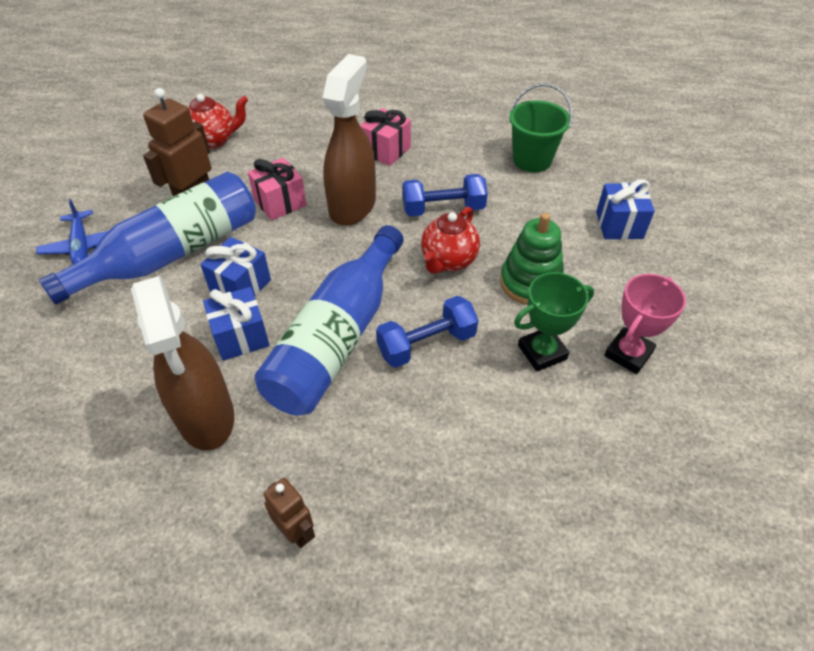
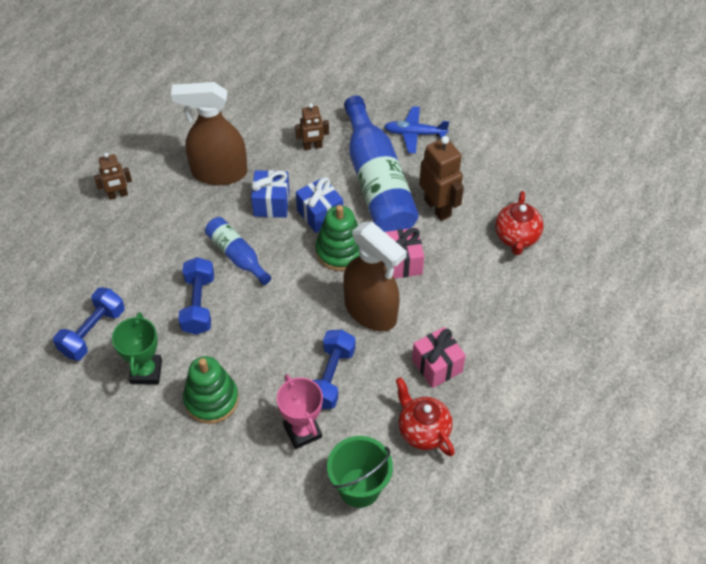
camera: 115 degrees right, 5 degrees up
blue bottle [255,225,403,415] -> blue bottle [205,217,271,285], size x0.51
red teapot [421,207,480,274] -> red teapot moved to [396,377,455,456]
blue gift [596,179,655,240] -> none
pink trophy [604,274,686,374] -> pink trophy moved to [277,374,323,449]
none -> blue dumbbell [53,287,125,361]
none -> brown robot [295,103,329,150]
none -> green stacking toy [315,205,360,271]

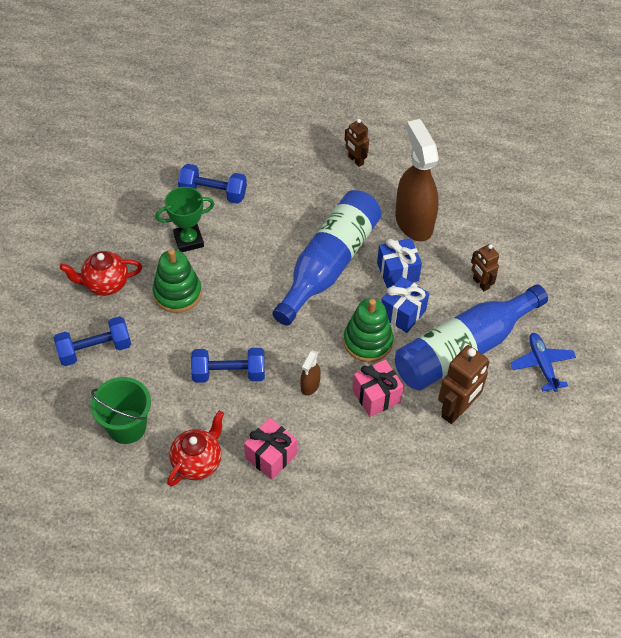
camera: 70 degrees right, 0 degrees up
blue dumbbell [178,257,214,335] -> blue dumbbell moved to [54,316,131,366]
blue bottle [205,217,271,285] -> blue bottle [272,190,382,326], size x1.94
pink trophy [277,374,323,449] -> none
brown spray bottle [343,222,407,331] -> brown spray bottle [300,350,321,396], size x0.44
red teapot [495,191,544,255] -> red teapot moved to [60,251,142,296]

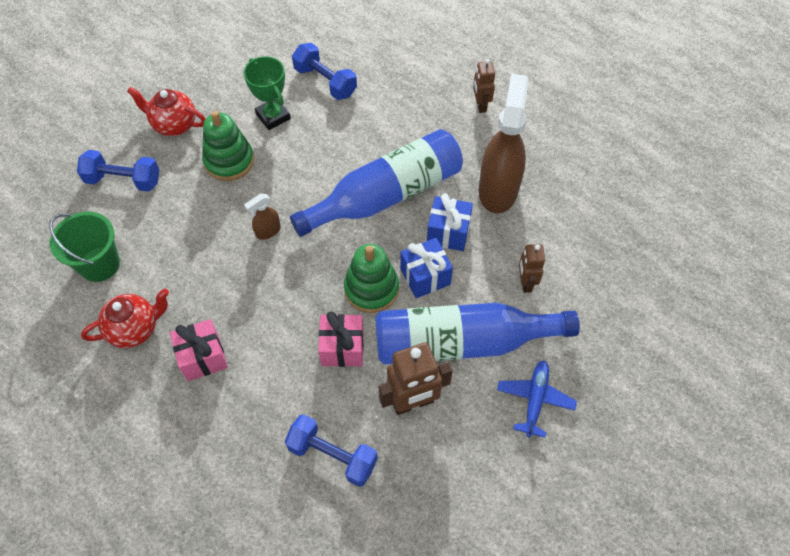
camera: 30 degrees right, 5 degrees up
green trophy [155,187,214,252] -> green trophy turned 45 degrees clockwise [244,56,291,130]
blue dumbbell [191,348,265,383] -> blue dumbbell moved to [285,414,378,487]
brown spray bottle [300,350,321,396] -> brown spray bottle moved to [244,194,281,240]

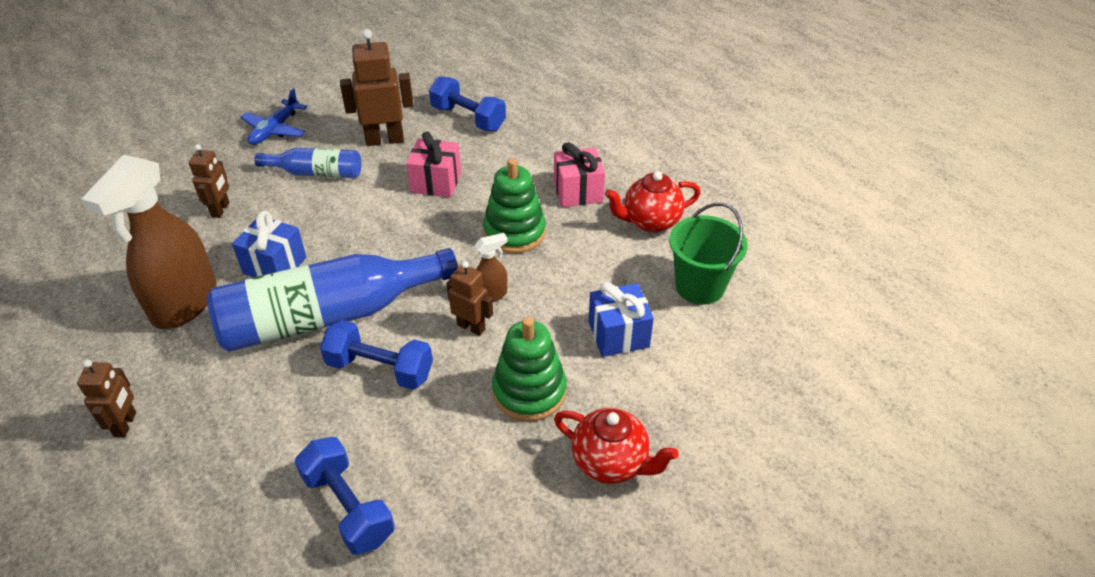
camera: 170 degrees left, 15 degrees down
blue dumbbell [77,150,159,192] -> blue dumbbell moved to [320,320,433,390]
green trophy [244,56,291,130] -> none
green stacking toy [344,244,399,313] -> green stacking toy moved to [483,158,546,253]
blue bottle [376,303,580,365] -> blue bottle [255,148,361,178], size x0.51
blue gift [400,238,453,298] -> blue gift moved to [588,282,654,357]
none -> brown robot [446,261,493,336]

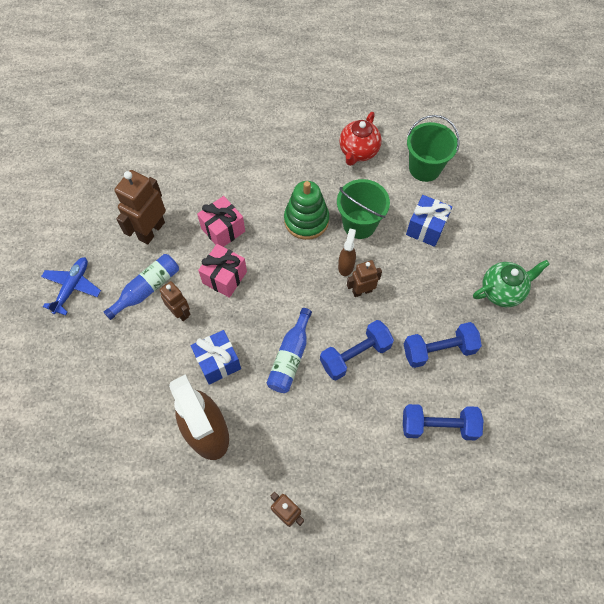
camera: 50 degrees left, 20 degrees up
brown robot [189,144,230,218] -> brown robot moved to [160,281,190,321]
blue bottle [207,248,458,352] -> blue bottle [266,308,312,393], size x0.51
blue plane [241,88,307,145] -> blue plane turned 135 degrees counterclockwise [41,257,101,316]
blue dumbbell [429,76,506,131] -> blue dumbbell moved to [404,322,482,368]
green stacking toy [492,317,567,421] -> none
pink gift [554,142,605,207] -> pink gift moved to [198,244,247,298]
red teapot [554,408,679,484] -> green teapot [473,260,550,307]
none -> green bucket [337,179,390,239]

